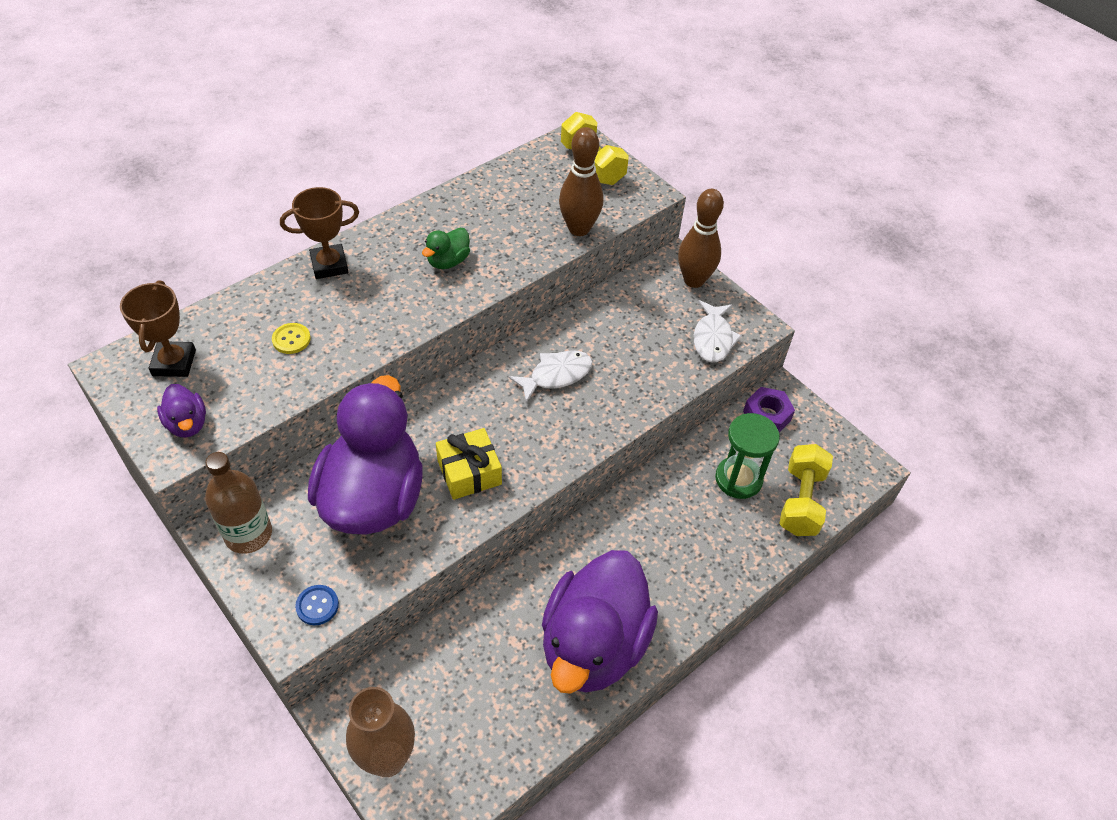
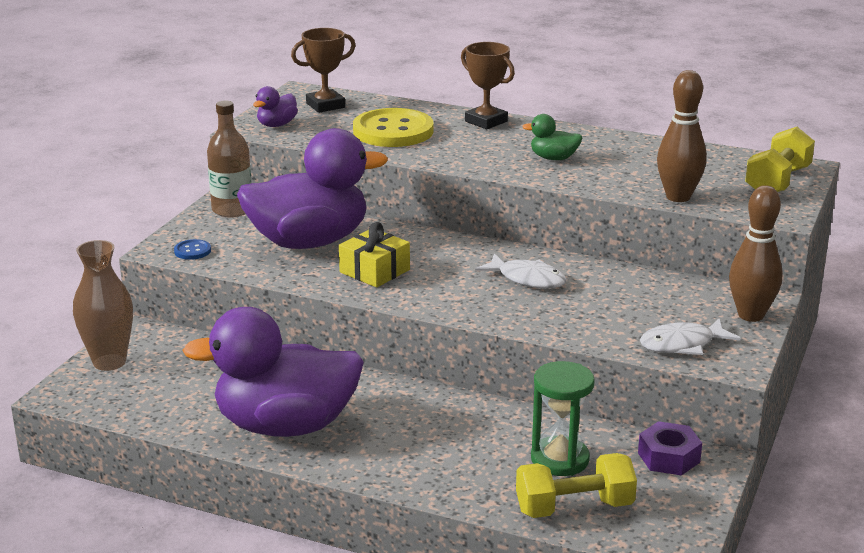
camera: 65 degrees right, 25 degrees down
yellow button [272,323,311,354] -> yellow button [353,108,434,147], size x2.40

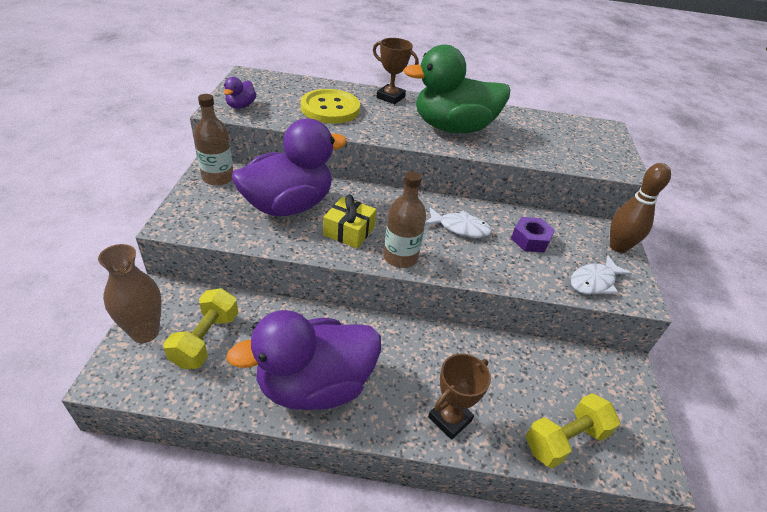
camera: 20 degrees left, 15 degrees up
blue button [174,239,211,260] -> none
brown trophy [291,28,356,113] -> brown trophy moved to [428,354,491,440]
green duck [522,114,583,160] -> green duck [403,44,510,134], size x2.47
green hourglass [531,361,595,476] -> none
purple nut [638,421,702,475] -> purple nut moved to [511,217,555,252]
brown bowling pin [657,70,707,202] -> none
yellow dumbbell [745,127,815,192] -> yellow dumbbell moved to [163,288,238,369]
none -> brown bottle [383,171,426,268]

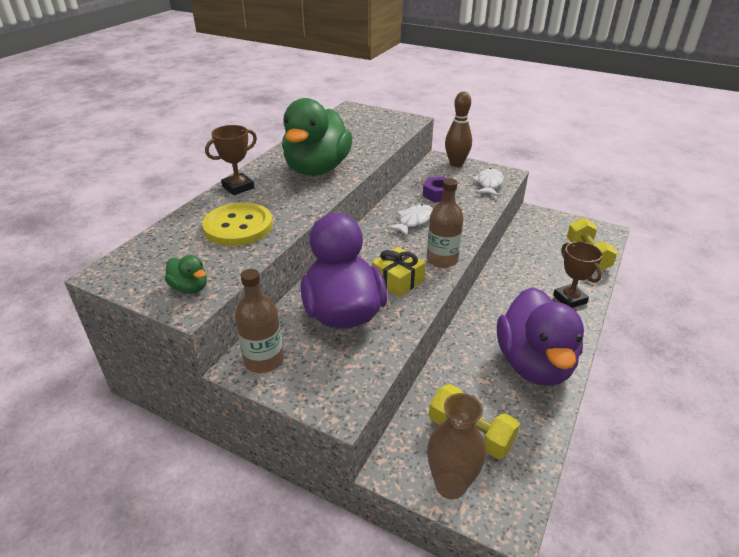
camera: 65 degrees left, 5 degrees down
purple duck [224,77,256,109] -> green duck [165,255,207,294]
white fish [570,255,632,295] -> white fish turned 150 degrees counterclockwise [472,168,504,197]

